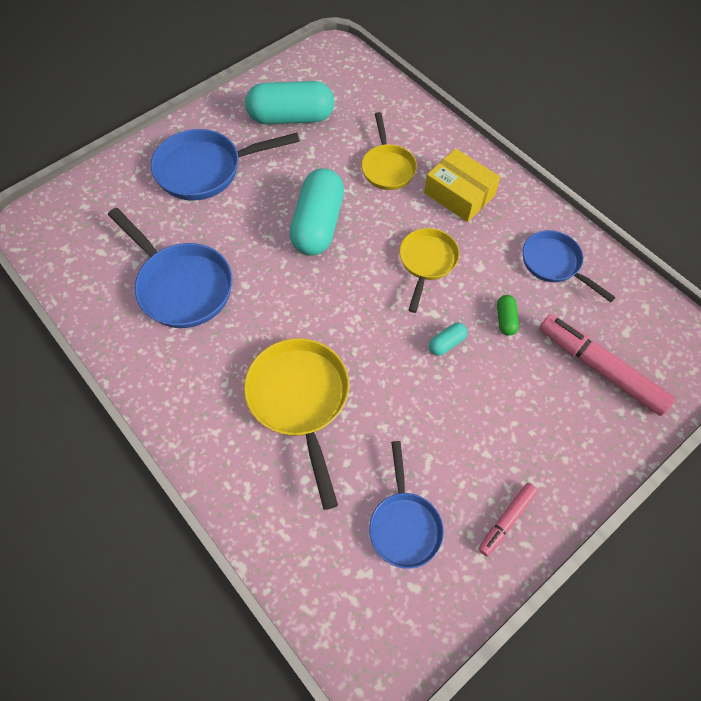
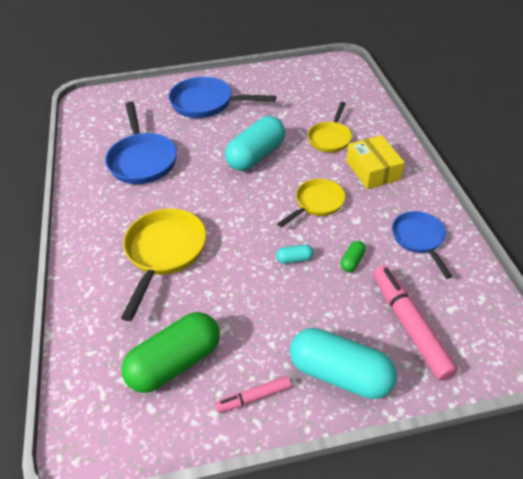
camera: 30 degrees right, 15 degrees down
turquoise capsule [245,81,334,124] -> turquoise capsule moved to [290,328,397,399]
blue pan [369,441,444,569] -> green capsule [121,312,220,393]

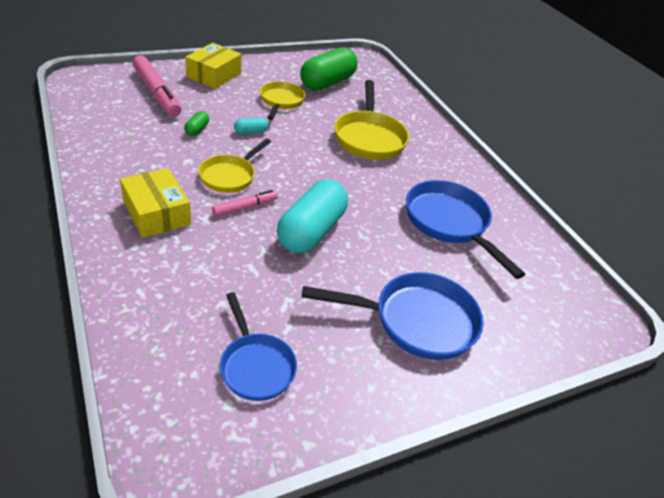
camera: 160 degrees right, 5 degrees down
pink marker [215,376,291,413] -> pink marker moved to [212,190,278,217]
turquoise capsule [290,328,397,399] -> yellow box [185,43,241,89]
yellow pan [308,102,352,153] -> yellow pan moved to [260,81,305,120]
blue pan [392,211,453,279] -> blue pan moved to [220,292,297,401]

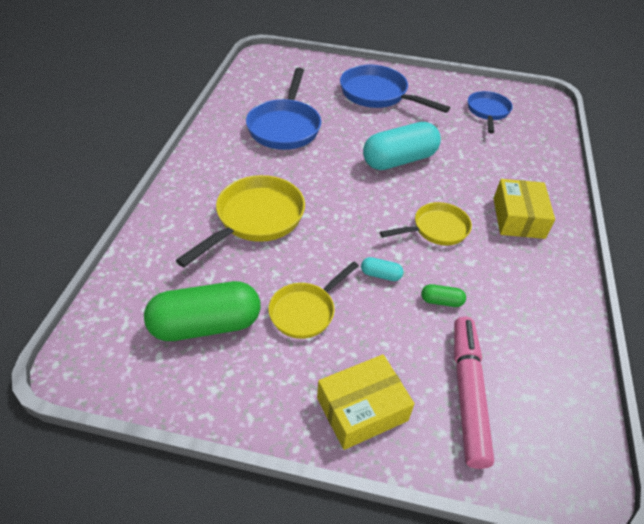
camera: 140 degrees left, 5 degrees up
green capsule [184,111,209,136] -> green capsule turned 45 degrees clockwise [421,284,466,307]
pink marker [212,190,278,217] -> none

